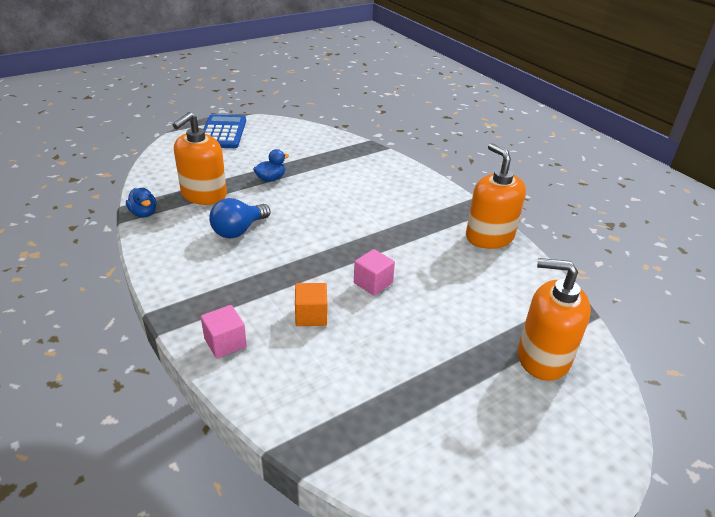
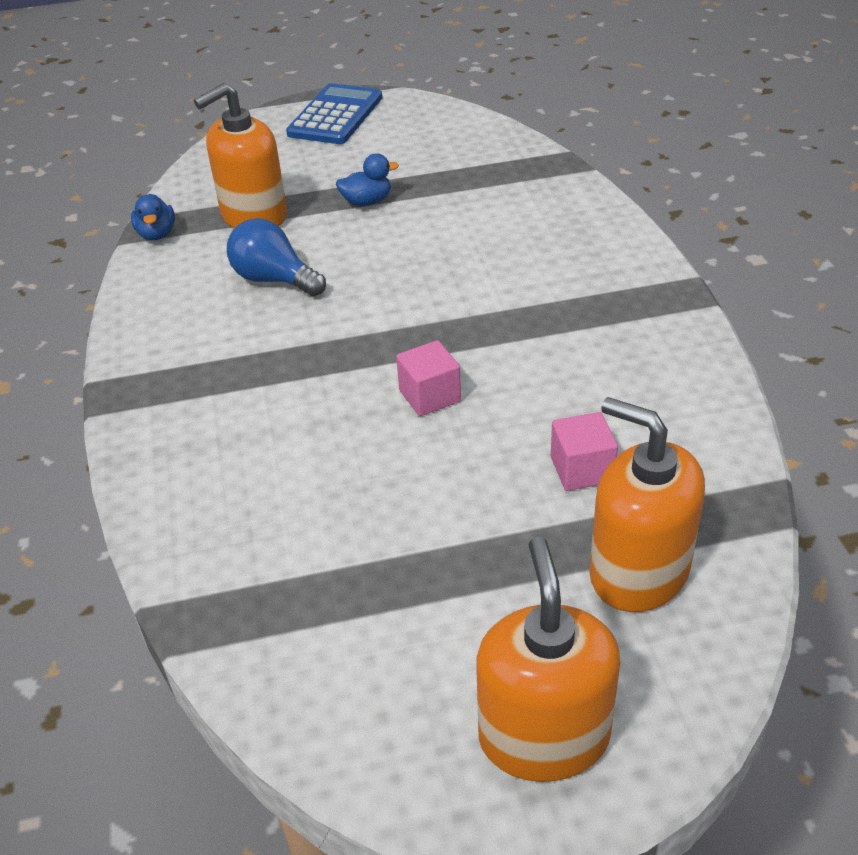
camera: 25 degrees right, 5 degrees up
pink cube [201,305,247,358] -> pink cube moved to [551,412,618,491]
blue light bulb [209,198,270,238] -> blue light bulb turned 60 degrees clockwise [227,218,326,296]
orange cube [295,283,327,326] -> none
orange soap dispenser [466,143,526,249] -> orange soap dispenser moved to [476,537,620,782]

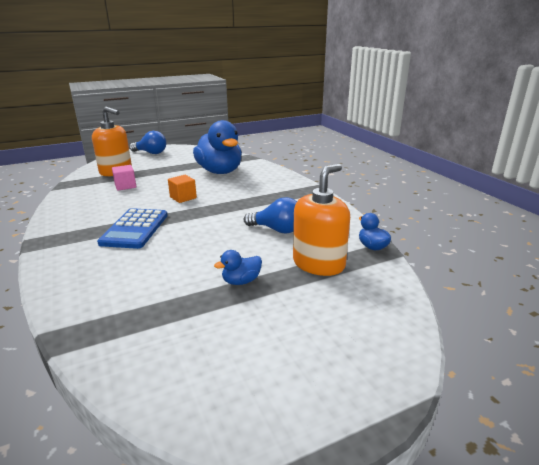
camera: 165 degrees right, 15 degrees down
blue calculator [286,83,382,144] -> blue calculator moved to [97,208,168,249]
pink cube [396,340,461,416] -> orange cube [168,175,197,203]
orange soap dispenser [476,537,620,782] -> blue light bulb [130,131,166,154]
none -> blue duck [193,120,242,174]

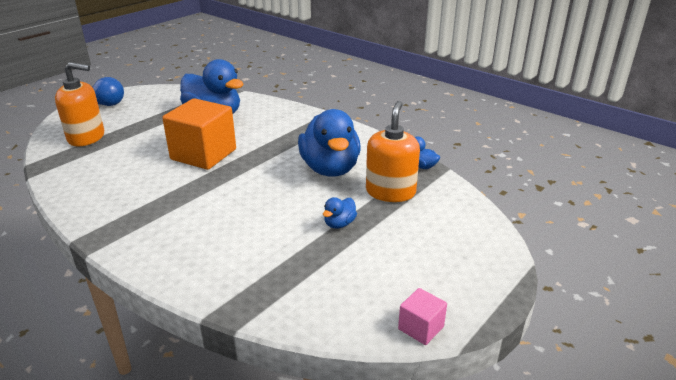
camera: 25 degrees left, 5 degrees up
blue calculator [97,208,168,249] -> none
pink cube [112,165,136,191] -> pink cube moved to [398,288,447,345]
orange cube [168,175,197,203] -> orange cube [162,98,236,170], size x2.16
blue light bulb [244,197,297,234] -> blue duck [298,109,361,177]

